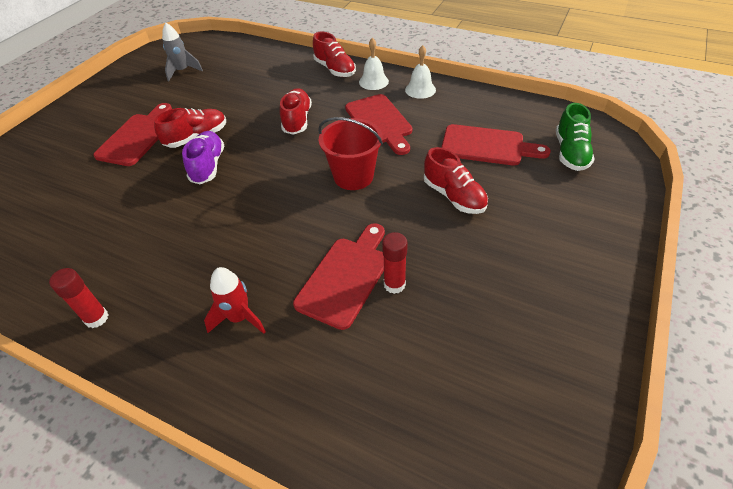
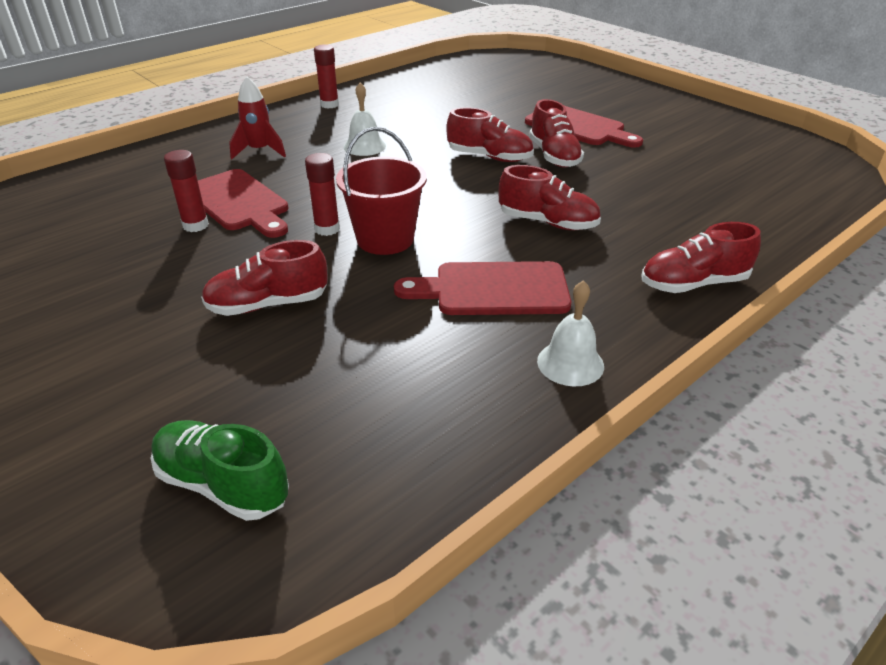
camera: 110 degrees right, 10 degrees down
grey rocket [162,23,203,81] -> none
purple shoe [182,131,224,184] -> red shoe [446,107,534,162]
white bell [359,38,389,90] -> white bell moved to [344,83,386,156]
red cutting board [441,124,551,165] -> none
none -> red glue stick [305,153,340,236]

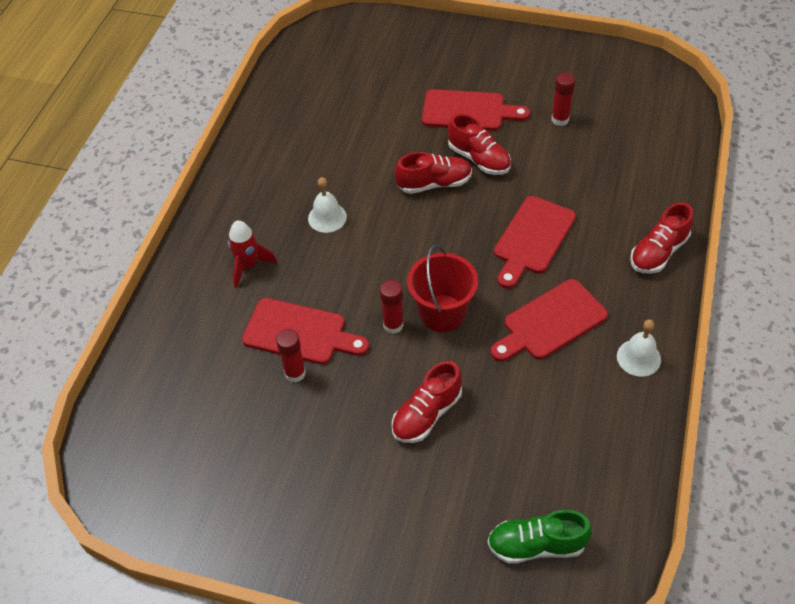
camera: 30 degrees left, 15 degrees up
red glue stick [314,44,339,109] -> red glue stick moved to [551,73,575,126]
red shoe [498,165,601,230] -> red cutting board [494,196,576,289]

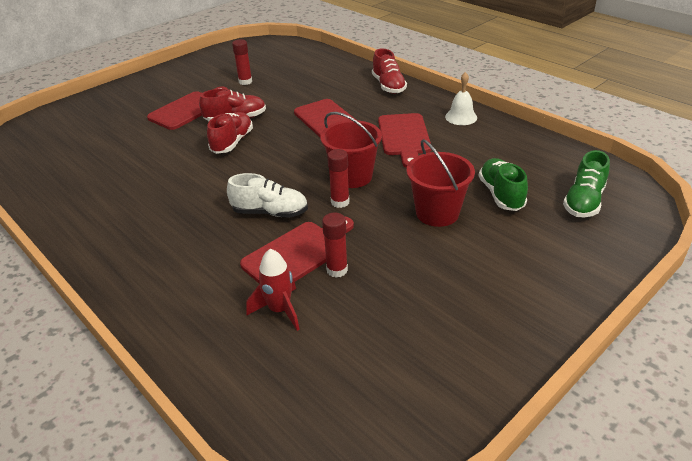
camera: 60 degrees left, 15 degrees down
red rocket [228,220,277,288] -> red rocket moved to [246,249,300,331]
white bell [308,177,347,233] -> none
red shoe [392,361,462,443] -> red bucket [407,139,475,227]
none -> white shoe [227,173,308,218]
none -> green shoe [479,158,528,211]

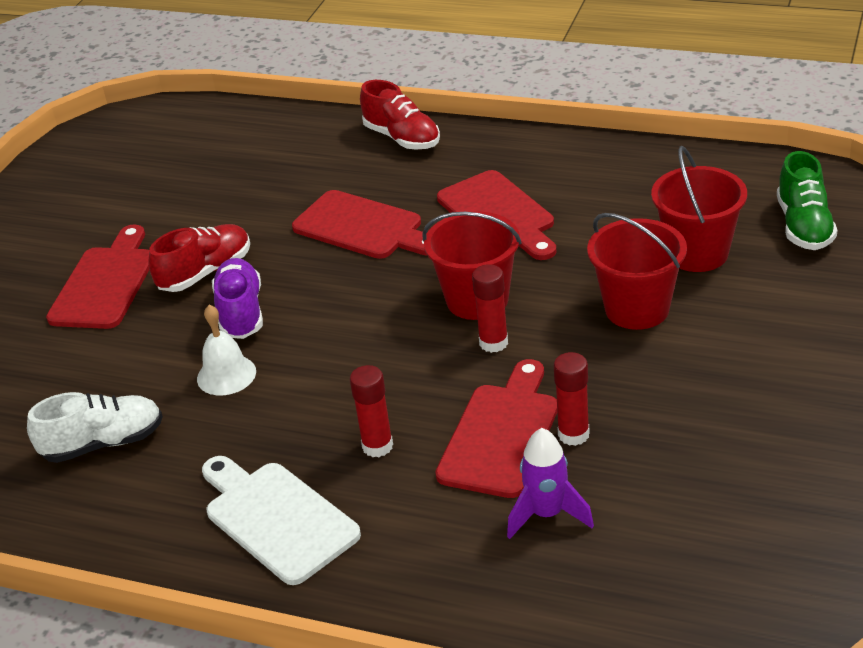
camera: 25 degrees left, 0 degrees up
red shoe [207,112,253,154] -> purple shoe [212,258,263,339]
white shoe [227,173,308,218] -> white shoe moved to [27,392,163,463]
red glue stick [232,39,252,85] -> red glue stick moved to [350,365,393,457]
red rocket [246,249,300,331] -> purple rocket [507,428,594,539]
white bell [445,72,477,125] -> white bell moved to [197,305,256,395]
green shoe [479,158,528,211] -> red bucket [651,146,747,272]
none -> white cutting board [202,456,361,585]

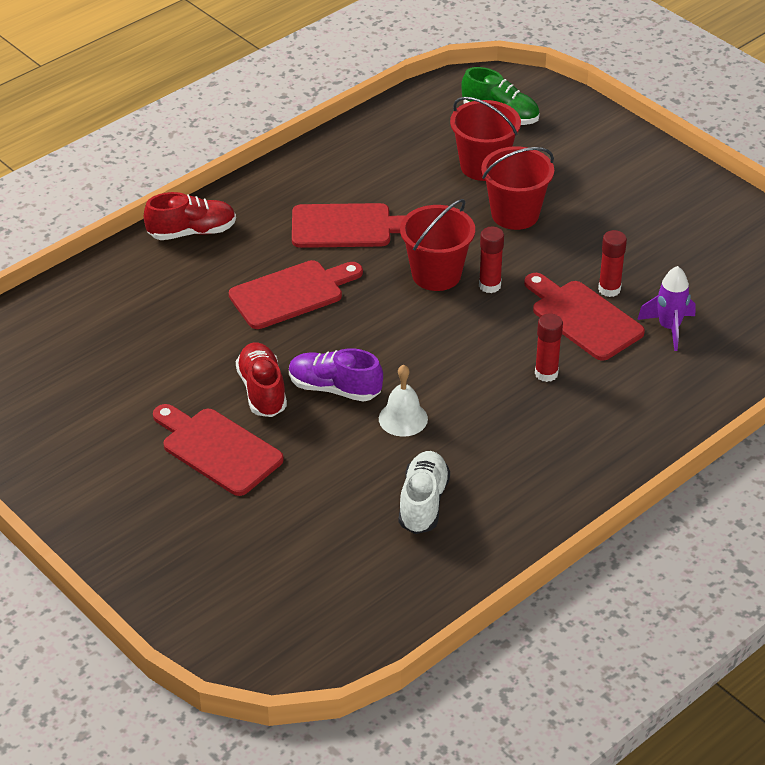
camera: 65 degrees left, 5 degrees up
white cutting board [202,456,361,585] -> none

